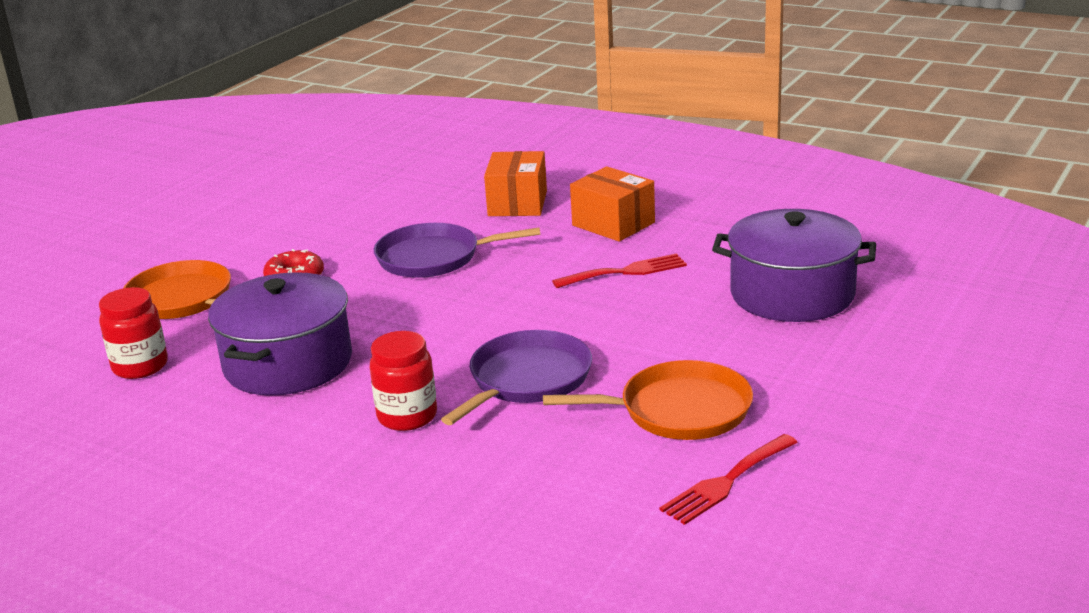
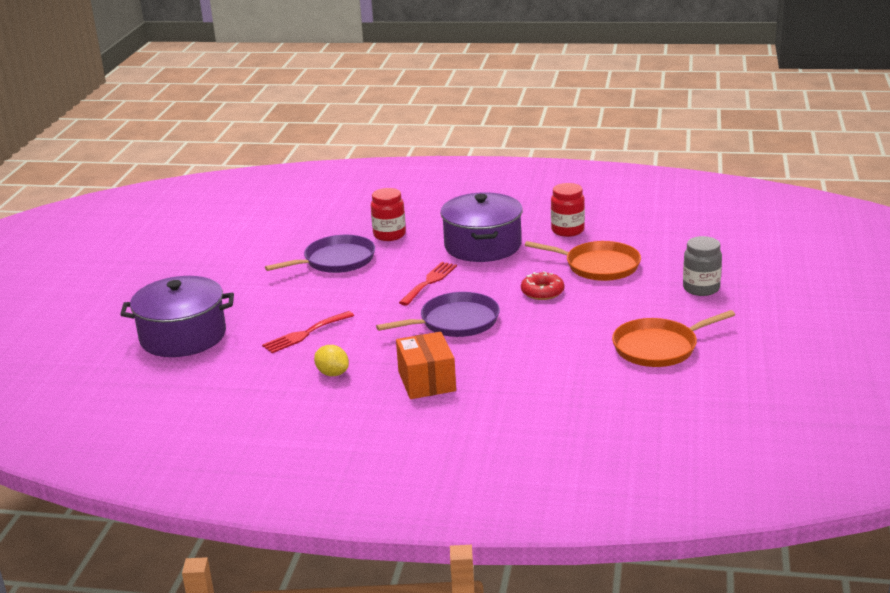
camera: 160 degrees right, 0 degrees up
purple pan [441,330,592,425] -> purple pan turned 135 degrees counterclockwise [265,235,375,273]
orange pan [543,360,753,440] -> orange pan moved to [612,310,735,367]
orange box [570,166,655,241] -> yellow lemon [314,345,349,376]
red fork [660,434,798,525] -> red fork moved to [399,262,457,306]
none -> grey jar [683,236,722,296]

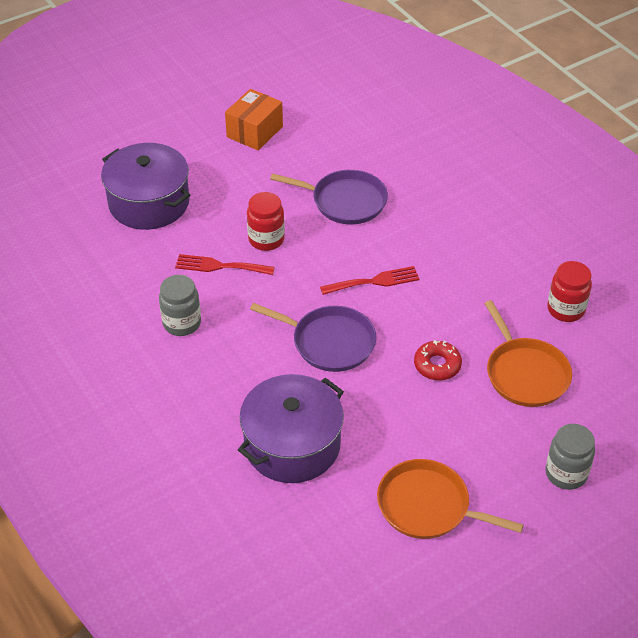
camera: 45 degrees right, 20 degrees up
yellow lemon [314,345,349,376] -> grey jar [159,275,201,336]
red jar [371,188,406,241] -> red jar moved to [247,192,285,251]
orange box [396,332,456,399] -> orange box moved to [225,89,283,151]
purple pot [440,192,523,262] -> purple pot moved to [238,374,344,483]

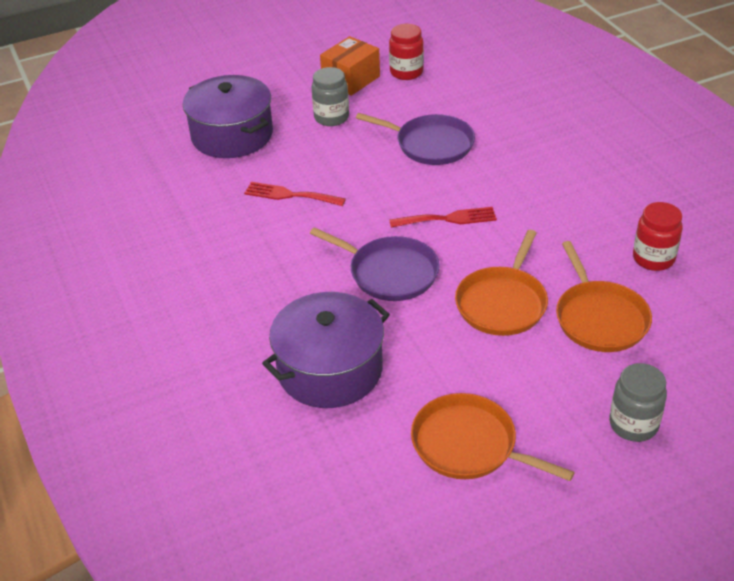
camera: 10 degrees right, 5 degrees down
grey jar [159,275,201,336] -> grey jar moved to [311,67,349,126]
red jar [247,192,285,251] -> red jar moved to [389,24,424,80]
red donut [414,340,462,381] -> orange pan [455,230,548,336]

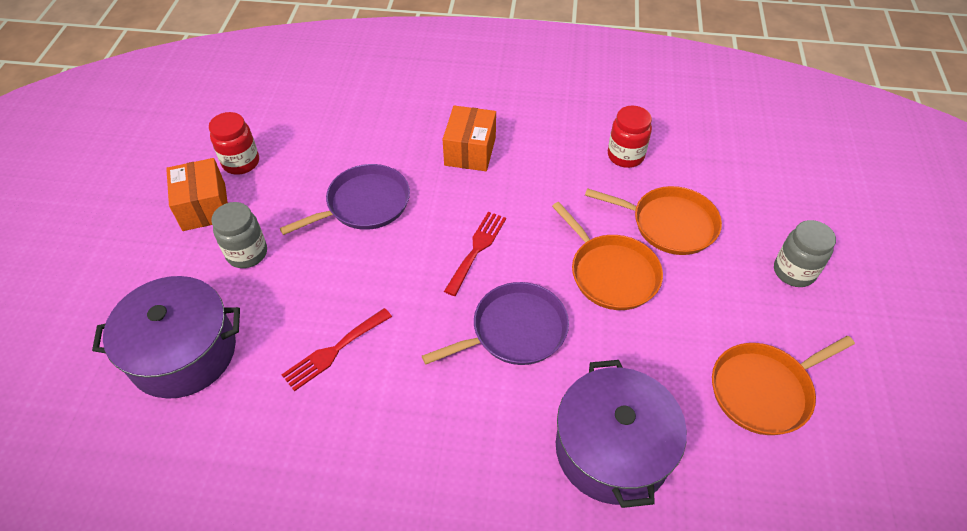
camera: 60 degrees left, 10 degrees up
none -> orange box [443,105,496,171]

